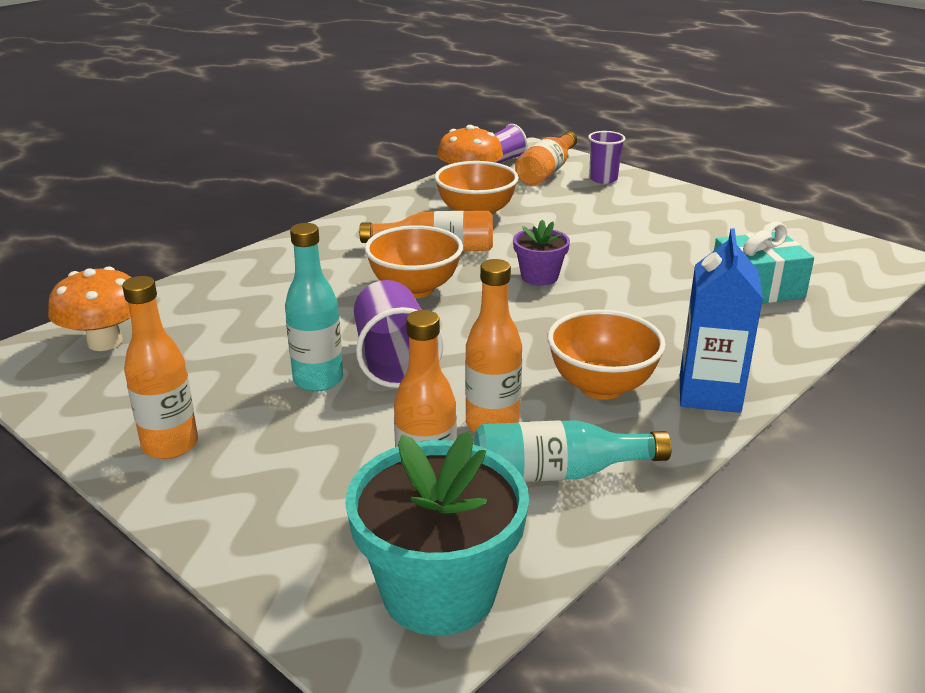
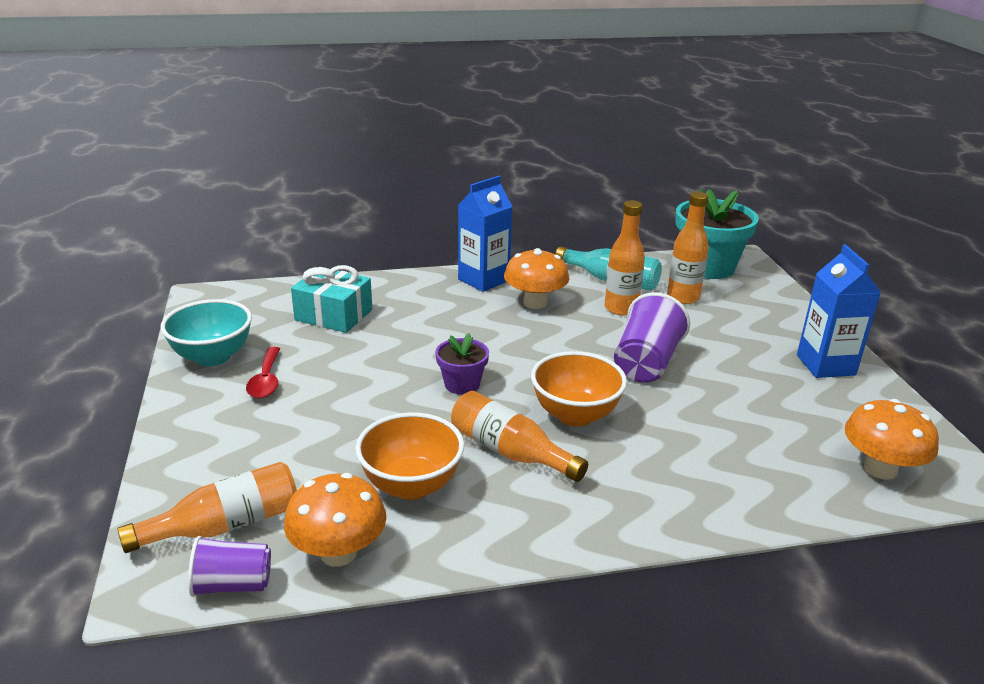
camera: 145 degrees left, 0 degrees up
orange bottle [122,276,198,459] -> blue carton [797,244,881,378]
turquoise bottle [285,223,343,392] -> none
orange bowl [547,310,666,400] -> orange mushroom [504,248,569,309]
purple cup [588,131,626,184] -> none
none -> turquoise bowl [161,299,252,366]
none -> red spoon [246,347,280,398]

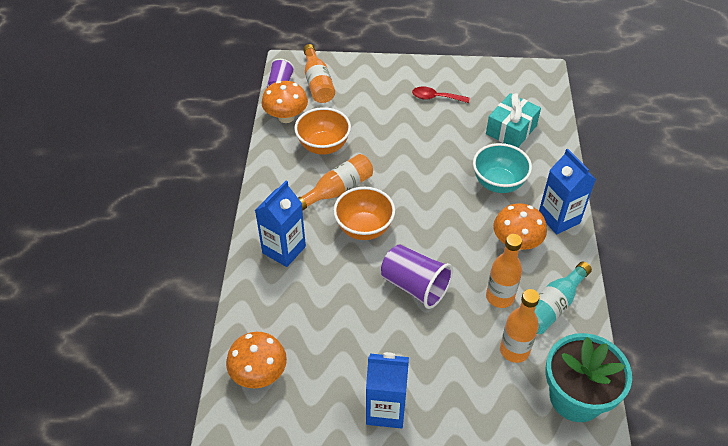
camera: 105 degrees right, 20 degrees up
turquoise bowl [161,299,252,366] -> turquoise bowl moved to [473,143,532,193]
purple flower pot [435,333,489,395] -> none
none -> blue carton [255,181,306,267]

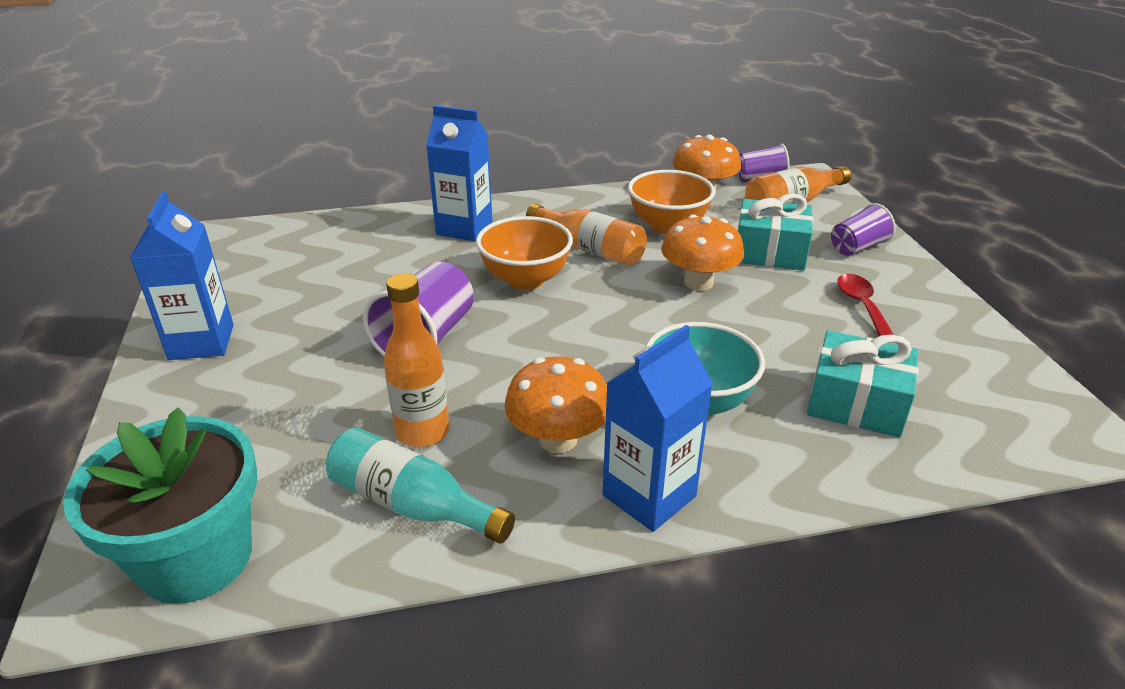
camera: 75 degrees right, 15 degrees down
orange mushroom [226,332,287,388] -> orange mushroom moved to [661,215,744,291]
orange bottle [500,289,540,363] -> none
none -> turquoise gift [738,193,813,270]
none -> purple cup [831,203,896,256]

